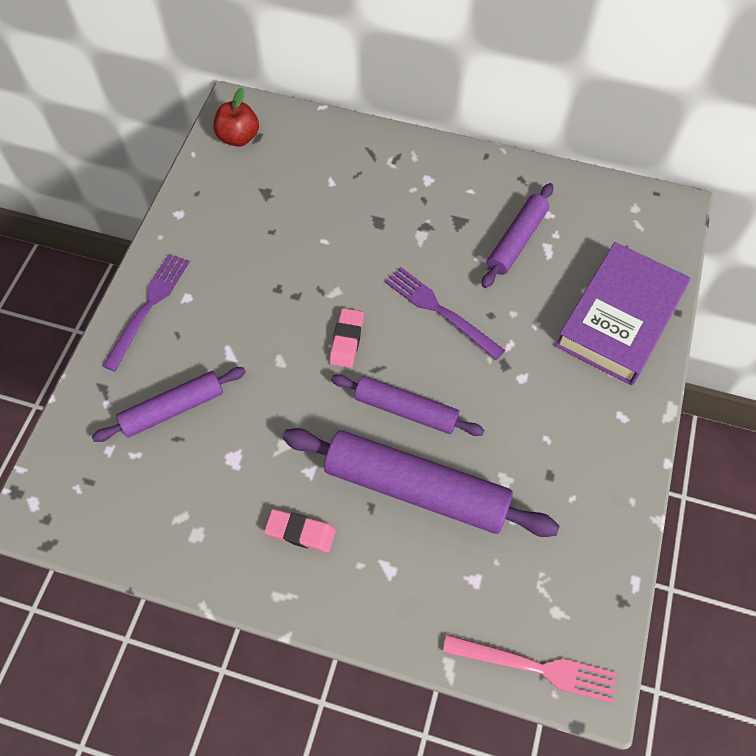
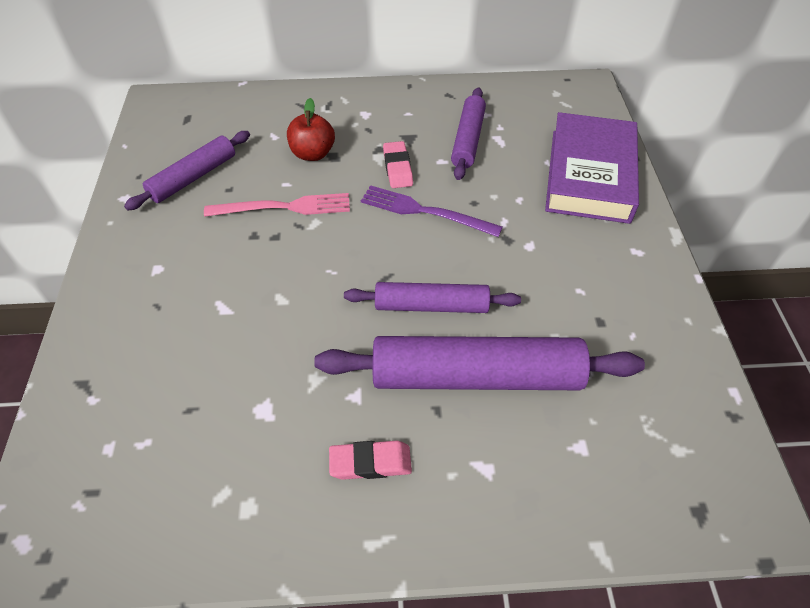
camera: 20 degrees left, 10 degrees down
purple rolling pin [92,367,246,442] -> purple rolling pin moved to [124,131,250,211]
purple fork [102,254,190,371] -> none
red apple [213,88,259,147] -> red apple moved to [287,98,335,161]
pink eraser [329,308,364,368] -> pink eraser moved to [383,141,413,188]
pink fork [443,634,617,703] -> pink fork moved to [204,193,350,217]

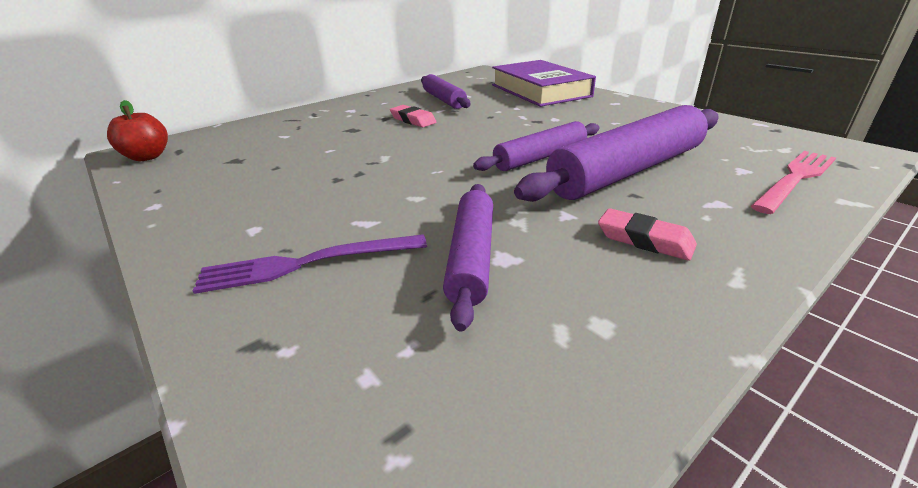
camera: 35 degrees left, 20 degrees down
purple rolling pin [124,131,250,211] -> purple rolling pin moved to [443,184,493,332]
pink fork [204,193,350,217] -> pink fork moved to [751,151,836,214]
red apple [287,98,335,161] -> red apple moved to [107,100,168,161]
pink eraser [329,441,412,480] -> pink eraser turned 75 degrees clockwise [598,208,697,261]
purple fork [361,185,503,237] -> purple fork moved to [193,234,427,294]

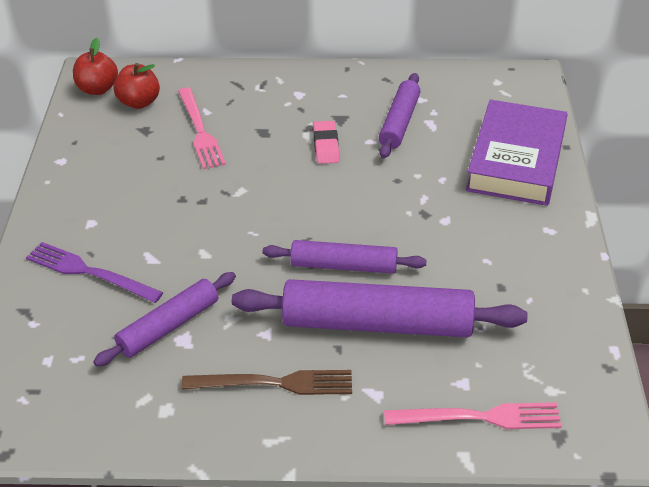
camera: 40 degrees right, 10 degrees up
pink eraser [598,208,697,261] -> brown fork [181,370,352,395]
none -> red apple [113,63,160,109]
none -> pink fork [178,87,226,169]

